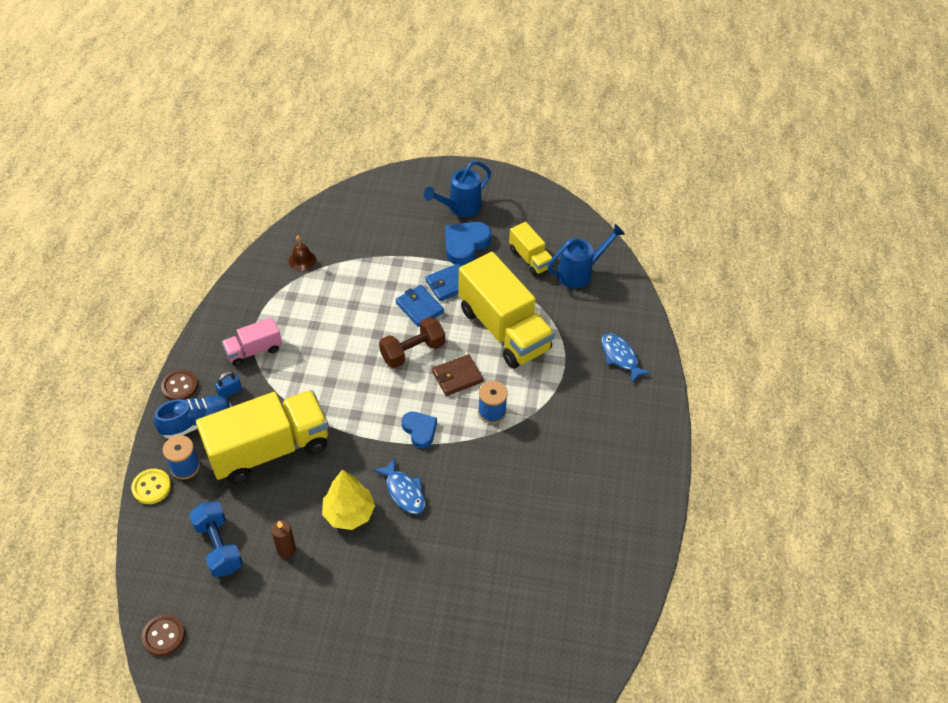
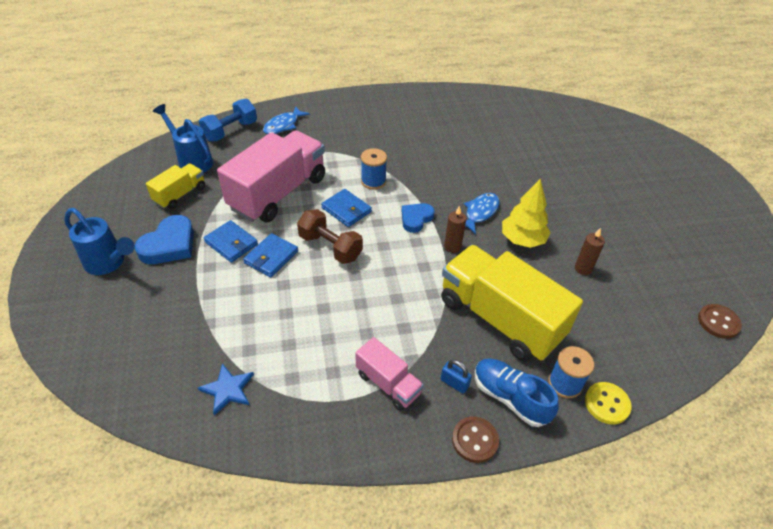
camera: 110 degrees left, 5 degrees down
blue dumbbell [189,501,243,577] -> blue dumbbell moved to [199,99,257,142]
brown bell [288,235,316,271] -> blue star [198,363,254,415]
brown wallet [432,354,483,396] -> blue wallet [321,189,372,227]
blue heart [445,222,491,265] -> blue heart turned 75 degrees counterclockwise [135,215,194,264]
yellow truck [458,252,555,369] -> pink truck [217,130,325,223]
none -> brown candle [444,206,466,253]

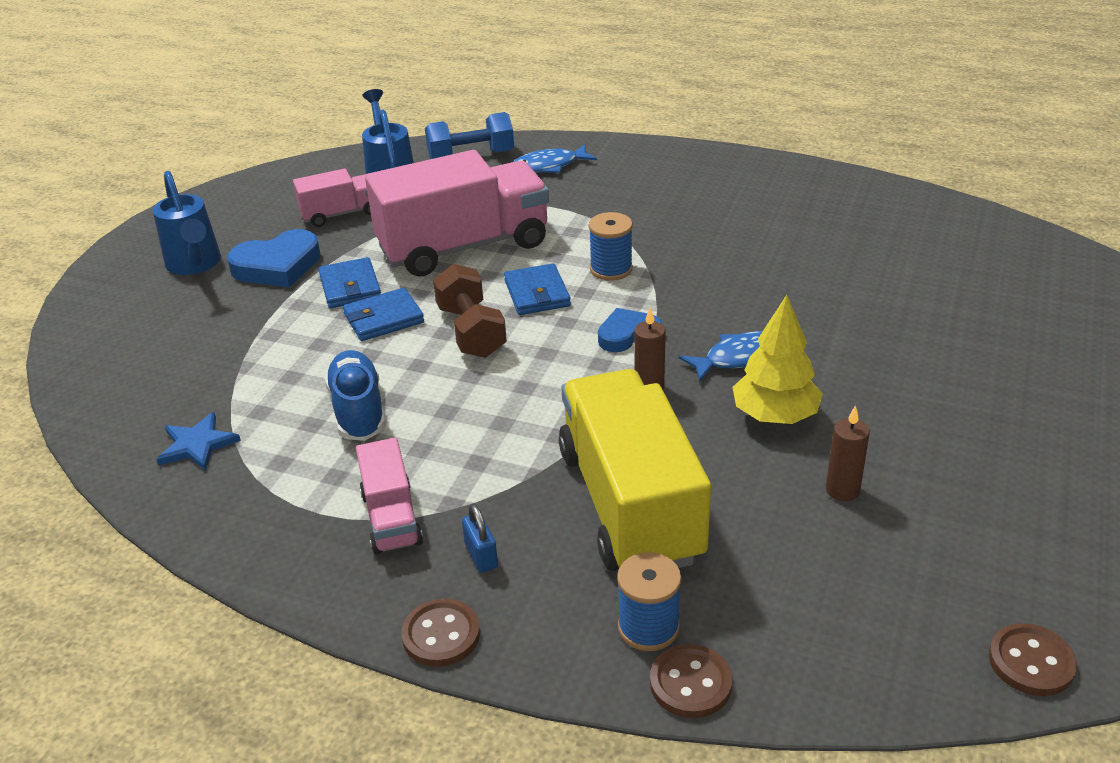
camera: 35 degrees right, 10 degrees down
yellow truck [146,163,205,209] -> pink truck [293,169,371,227]
blue shoe [475,358,559,427] -> blue shoe moved to [325,350,386,441]
yellow button [585,382,632,425] -> brown button [650,644,732,718]

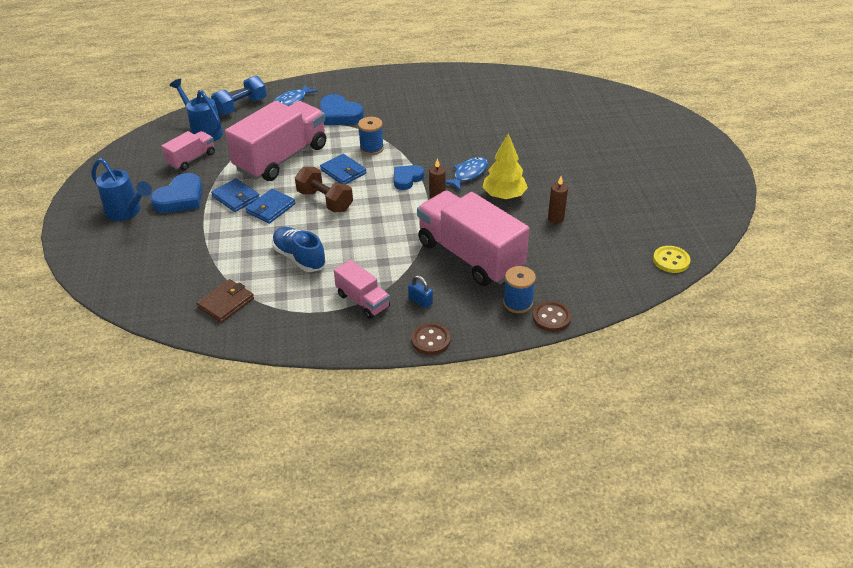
camera: 30 degrees left, 5 degrees up
blue star [156,412,241,471] -> brown wallet [196,279,254,323]
yellow truck [559,369,711,571] -> pink truck [417,191,530,286]
brown button [989,623,1077,696] -> yellow button [653,246,690,273]
none -> blue heart [320,94,364,125]

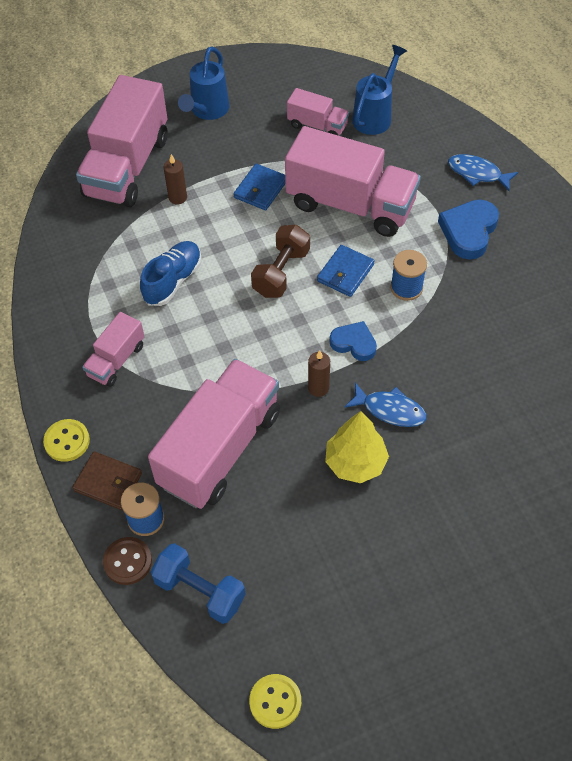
camera: 75 degrees right, 15 degrees up
blue heart [150,173,203,213] -> none
brown wallet [196,279,254,323] -> brown wallet moved to [72,451,142,510]
blue dumbbell [211,76,267,116] -> blue dumbbell moved to [151,543,246,624]
blue wallet [245,189,295,224] -> none
blue padlock [408,275,433,308] -> none
brown button [411,323,451,355] -> yellow button [43,419,90,462]
brown candle [548,176,568,224] -> brown candle moved to [164,154,187,204]
none -> pink truck [76,75,168,207]

